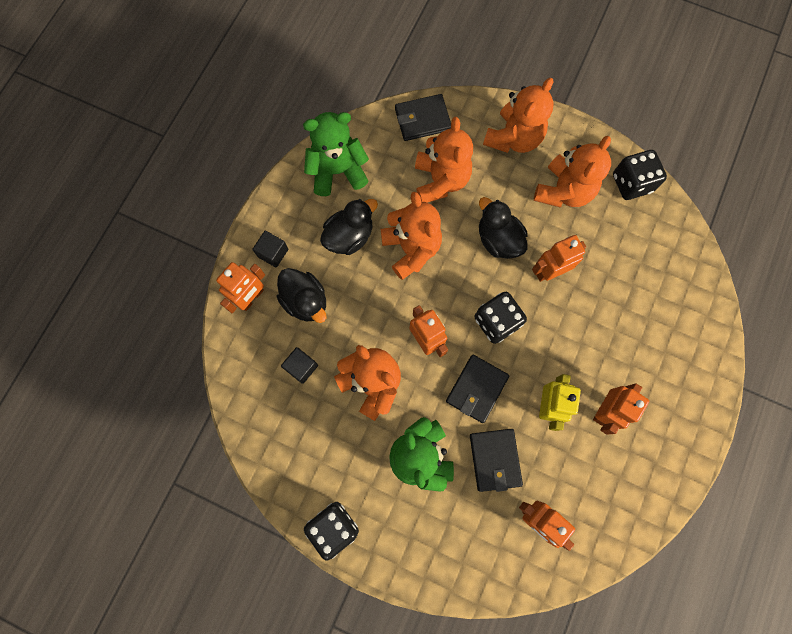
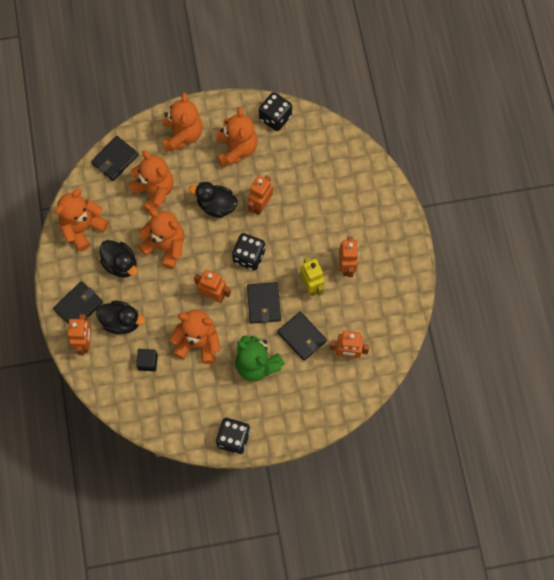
camera: 35 degrees left, 5 degrees down
black cube [252,231,288,267] -> black wallet [53,281,103,324]
green teddy bear [303,112,369,196] -> orange teddy bear [55,188,109,252]
black duck [320,199,378,255] -> black duck turned 120 degrees clockwise [100,240,138,278]

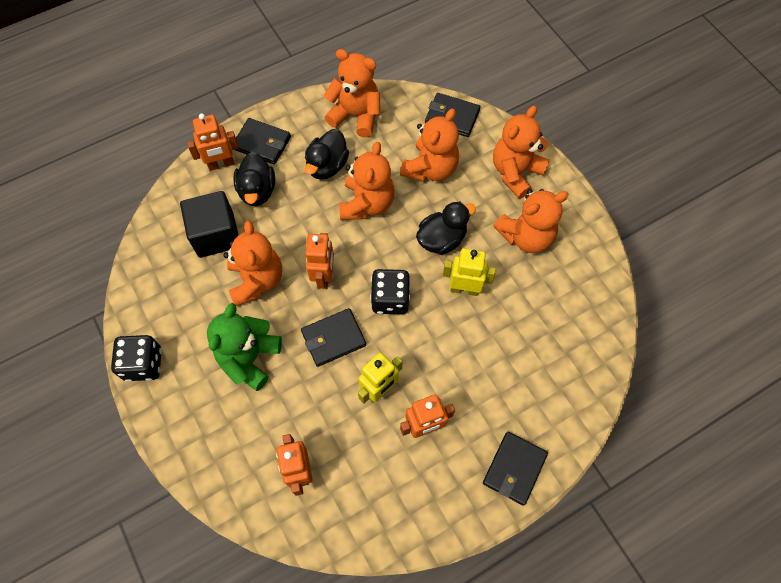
camera: 70 degrees right, 5 degrees down
black cube [136,349,158,371] -> black cube [180,191,238,258], size x1.90
orange teddy bear [163,93,203,152] -> orange teddy bear turned 150 degrees clockwise [493,106,550,199]
black duck [189,182,238,218] -> black duck turned 60 degrees clockwise [416,201,476,255]
orange robot [248,175,273,215] -> yellow robot [443,248,496,296]
black dice [259,92,292,131] -> none
black wallet [277,312,327,361] -> black wallet moved to [483,432,548,506]

